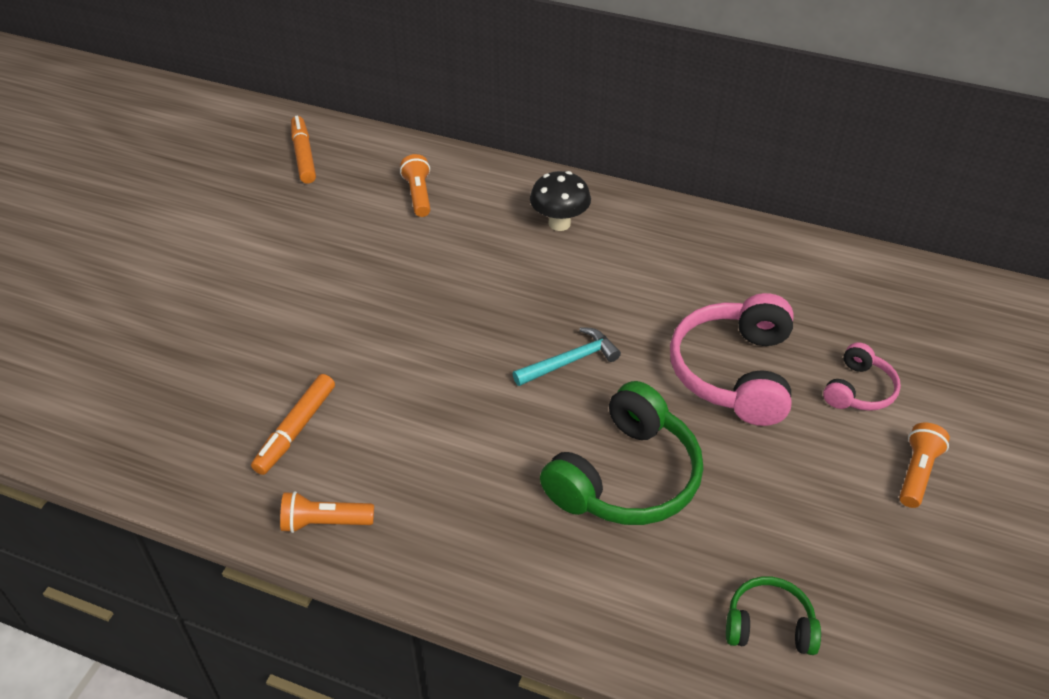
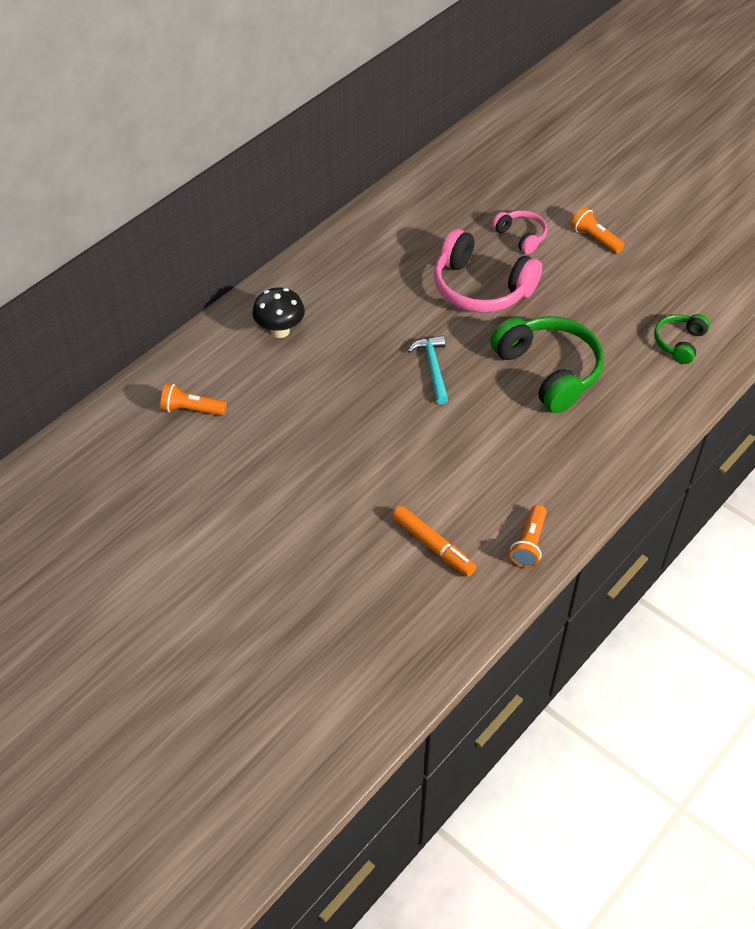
camera: 70 degrees left, 5 degrees up
orange marker [291,116,316,184] -> none

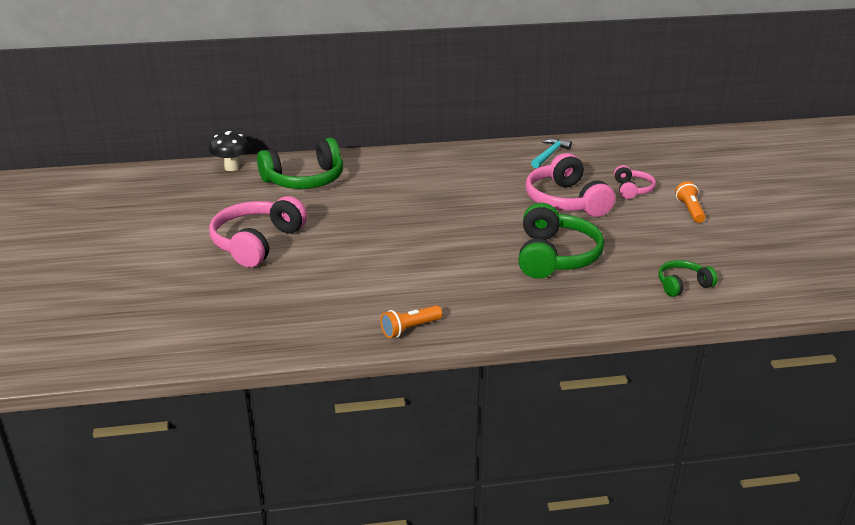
camera: 40 degrees right, 20 degrees down
orange flashlight [160,384,227,416] -> green headphones [257,138,343,189]
black mushroom [252,287,305,338] -> black mushroom moved to [209,131,250,171]
orange marker [392,506,476,577] -> none
turquoise hammer [408,335,448,404] -> turquoise hammer moved to [531,138,572,168]
none -> pink headphones [209,196,307,268]

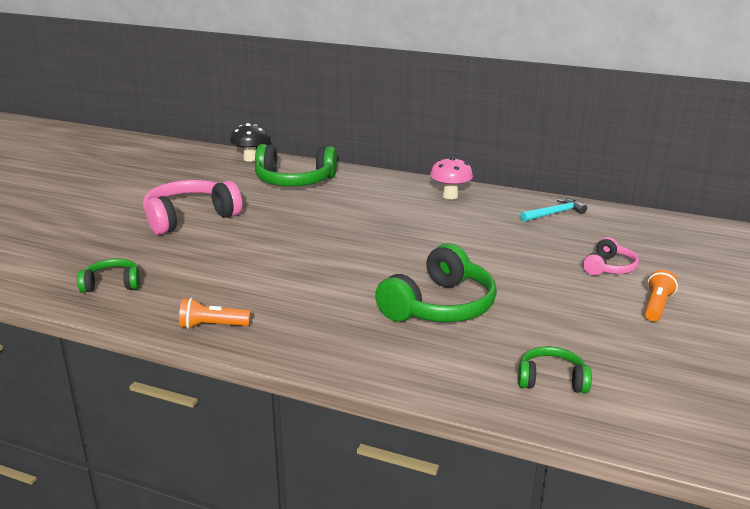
camera: 30 degrees right, 5 degrees down
pink headphones [525,153,615,217] -> none
none -> green headphones [77,259,140,293]
none -> pink mushroom [430,157,473,199]

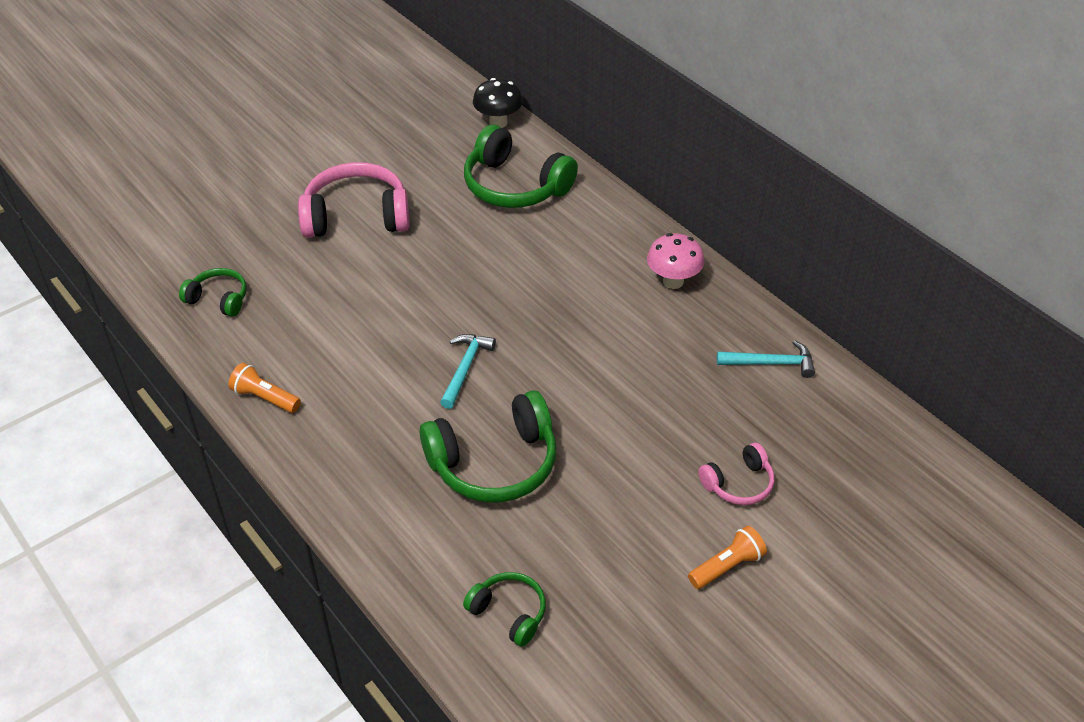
camera: 30 degrees right, 20 degrees up
none -> turquoise hammer [440,334,496,409]

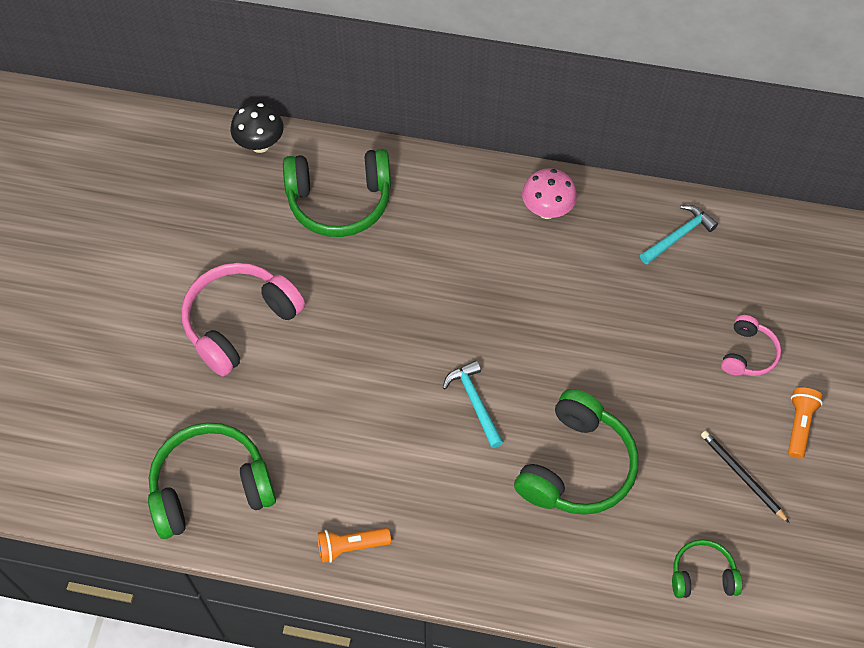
camera: 40 degrees left, 15 degrees up
green headphones [179,268,247,317] -> green headphones [148,422,276,539], size x1.88
none -> black pencil [701,431,789,523]

